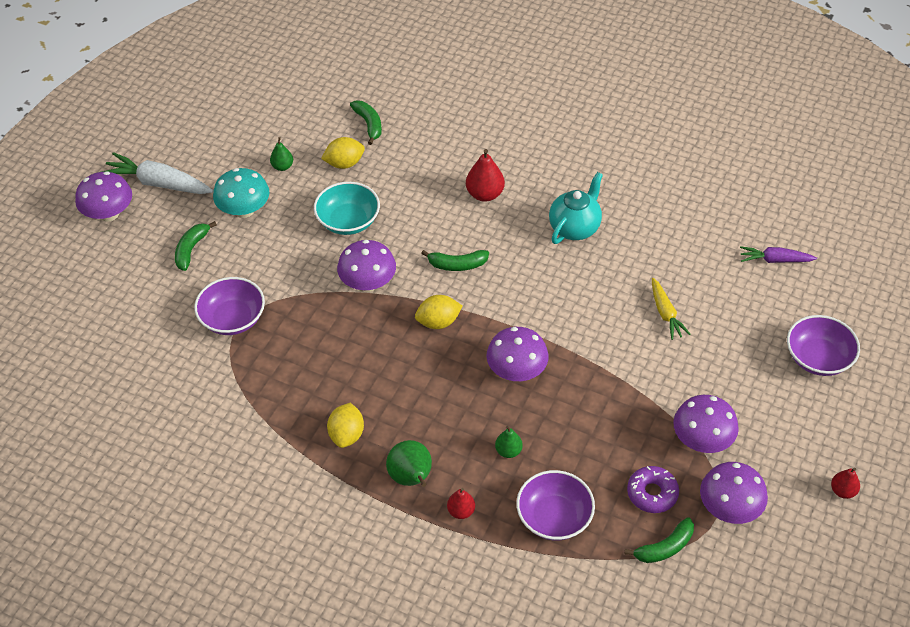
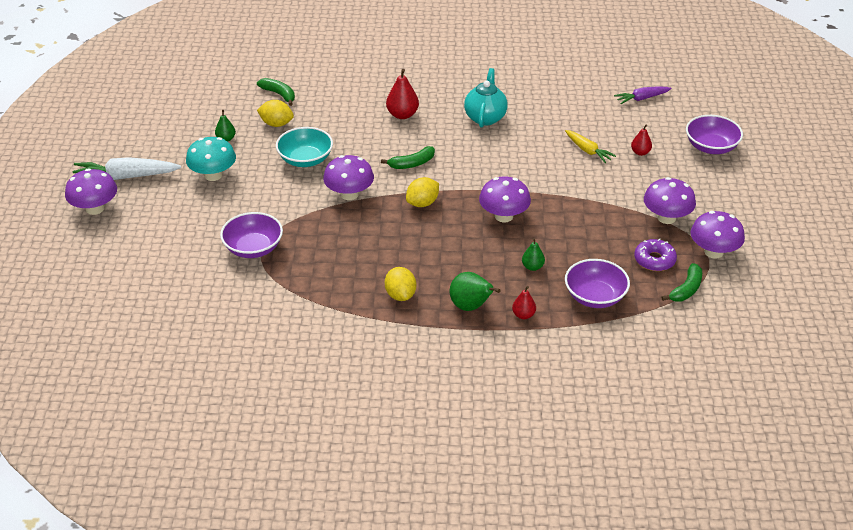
camera: 25 degrees left, 10 degrees down
green banana [175,221,217,271] -> none
yellow lemon [321,137,365,169] -> yellow lemon turned 60 degrees clockwise [257,100,294,127]
red pear [831,468,860,499] -> red pear moved to [631,125,652,156]

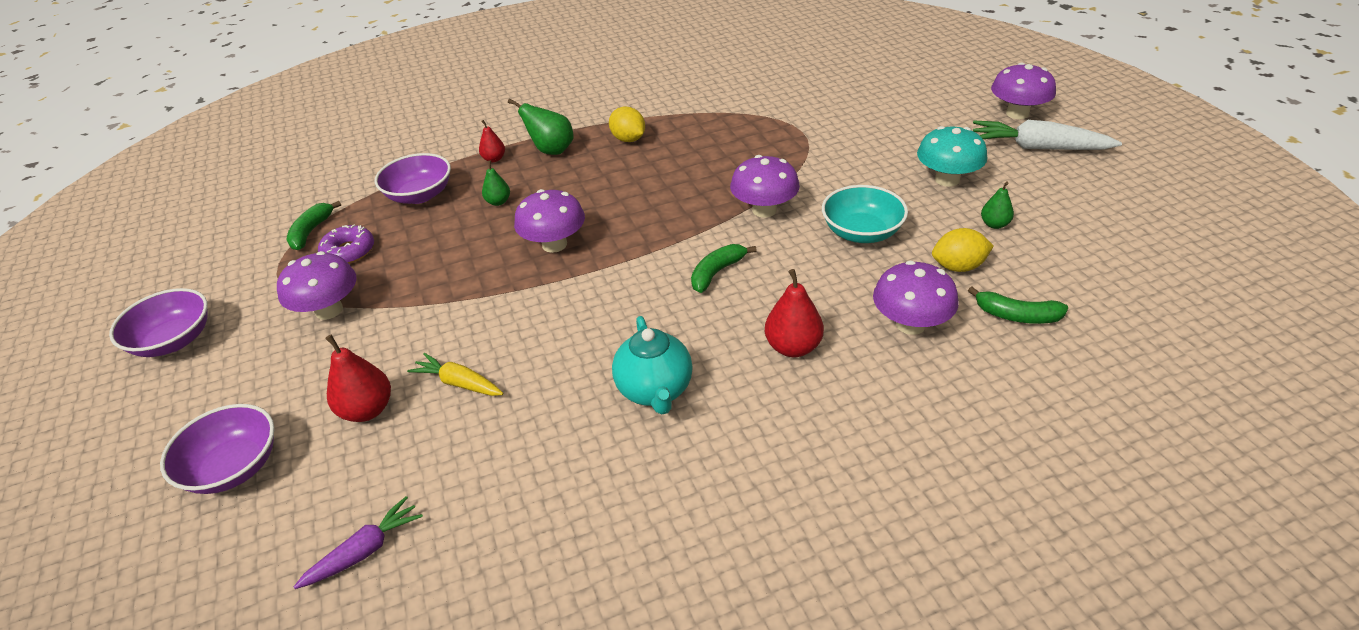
camera: 160 degrees right, 0 degrees up
white carrot [72,157,181,180] -> white carrot turned 135 degrees counterclockwise [973,120,1122,150]
purple bowl [220,212,283,258] -> purple bowl moved to [109,288,208,357]
yellow lemon [406,177,439,207] -> none
red pear [631,125,652,156] -> red pear [325,335,391,422], size x1.64
purple mushroom [691,211,745,259] -> purple mushroom moved to [873,261,959,335]

